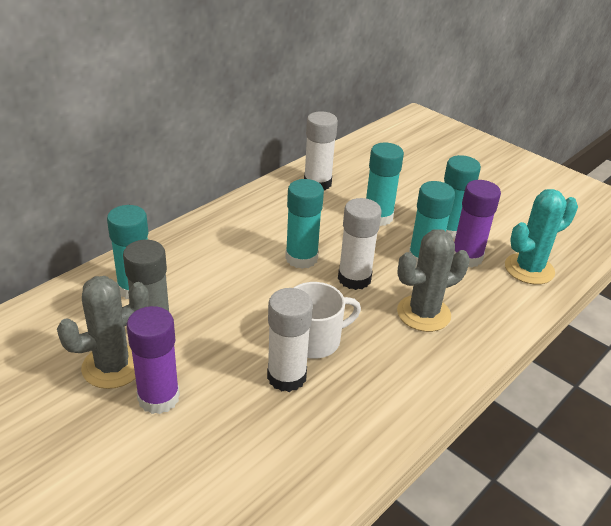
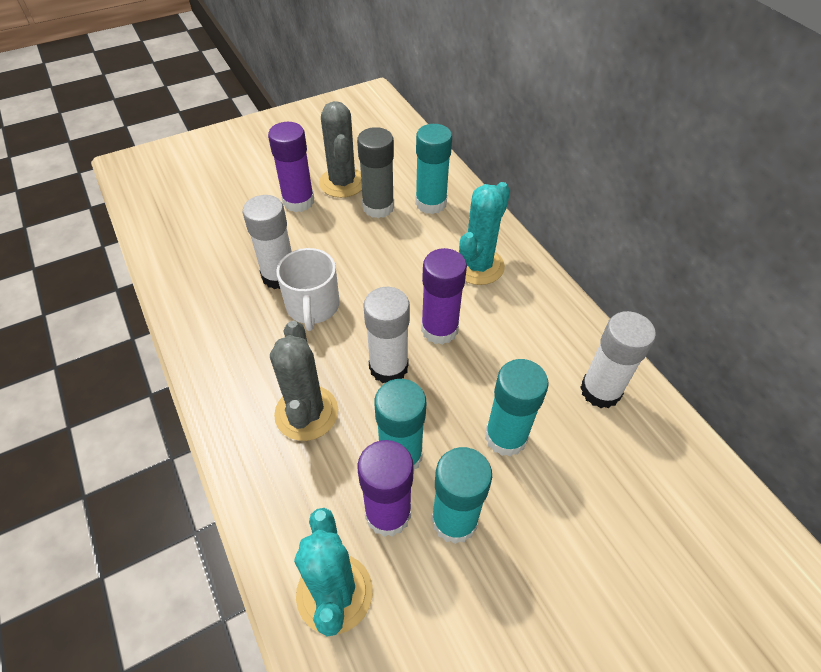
camera: 110 degrees right, 15 degrees up
turquoise glue stick [285,179,324,269] -> purple glue stick [421,248,467,345]
none -> turquoise cactus [459,182,510,285]

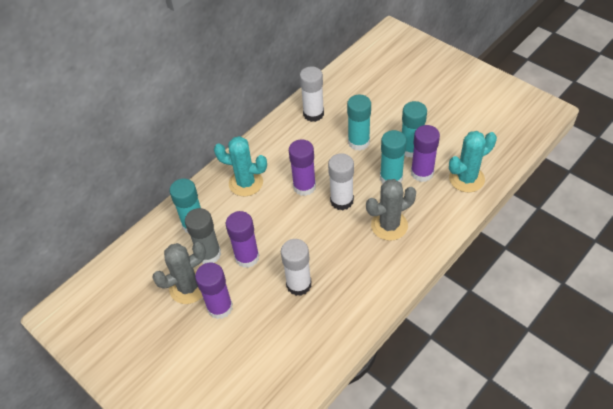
camera: 105 degrees left, 0 degrees up
white mug [276,248,340,331] -> none
none -> purple glue stick [226,211,259,268]

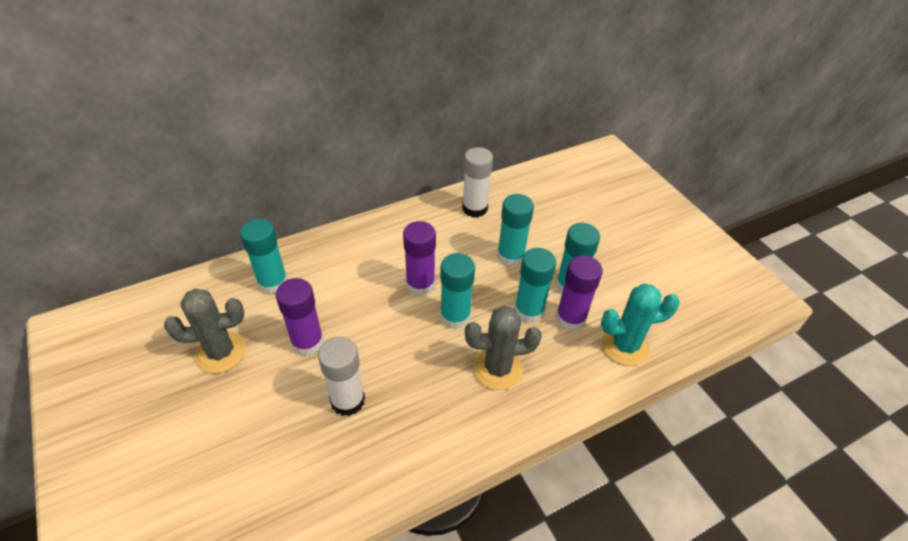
camera: 15 degrees right, 5 degrees down
grey glue stick [185,208,221,264] -> none
purple glue stick [195,263,233,319] -> none
turquoise cactus [214,136,267,196] -> none
white glue stick [328,153,354,210] -> turquoise glue stick [440,253,475,329]

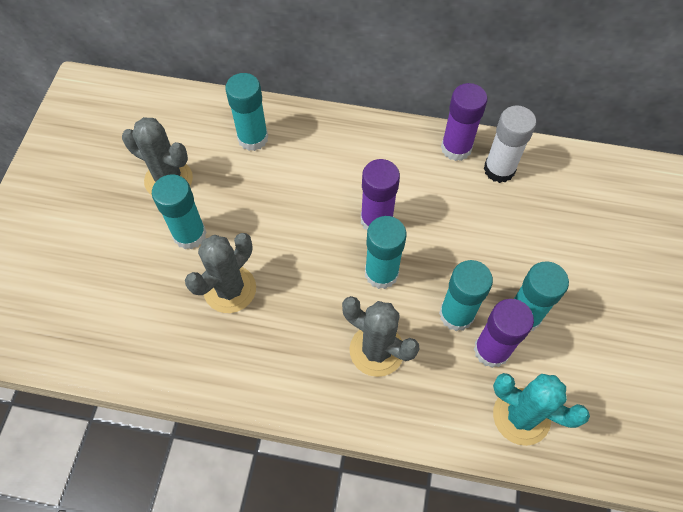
camera: 40 degrees right, 15 degrees up
purple glue stick [276,278,324,356] -> purple glue stick moved to [441,83,487,161]
white glue stick [318,337,365,416] -> grey cactus [185,233,256,313]
turquoise glue stick [497,194,534,267] -> turquoise glue stick moved to [152,174,206,249]

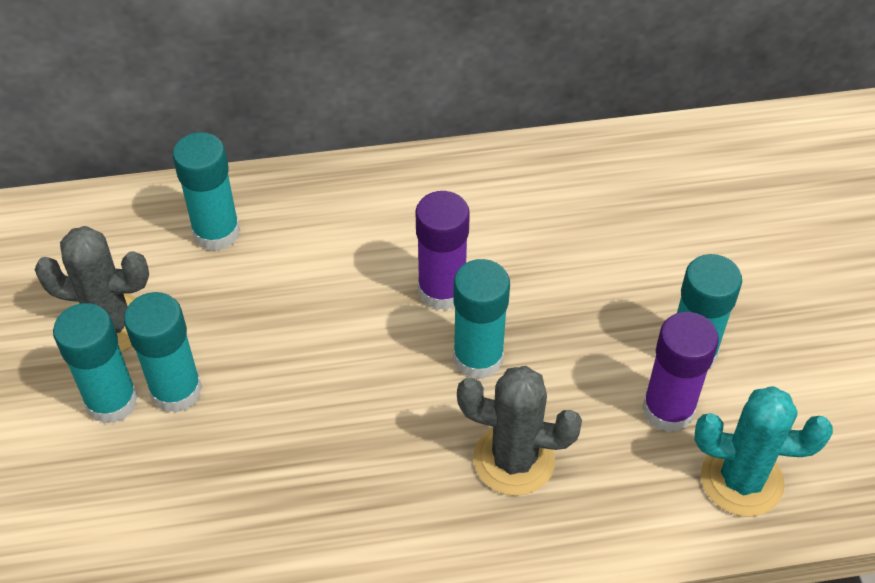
camera: 20 degrees left, 10 degrees down
grey cactus [185,233,256,313] -> none
turquoise glue stick [439,260,493,331] -> turquoise glue stick moved to [53,303,138,424]
purple glue stick [441,83,487,161] -> none
white glue stick [484,106,536,183] -> none

